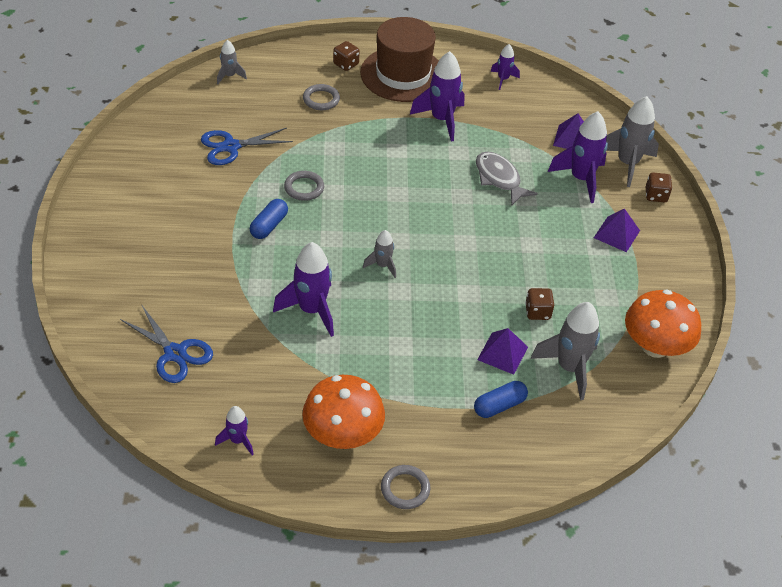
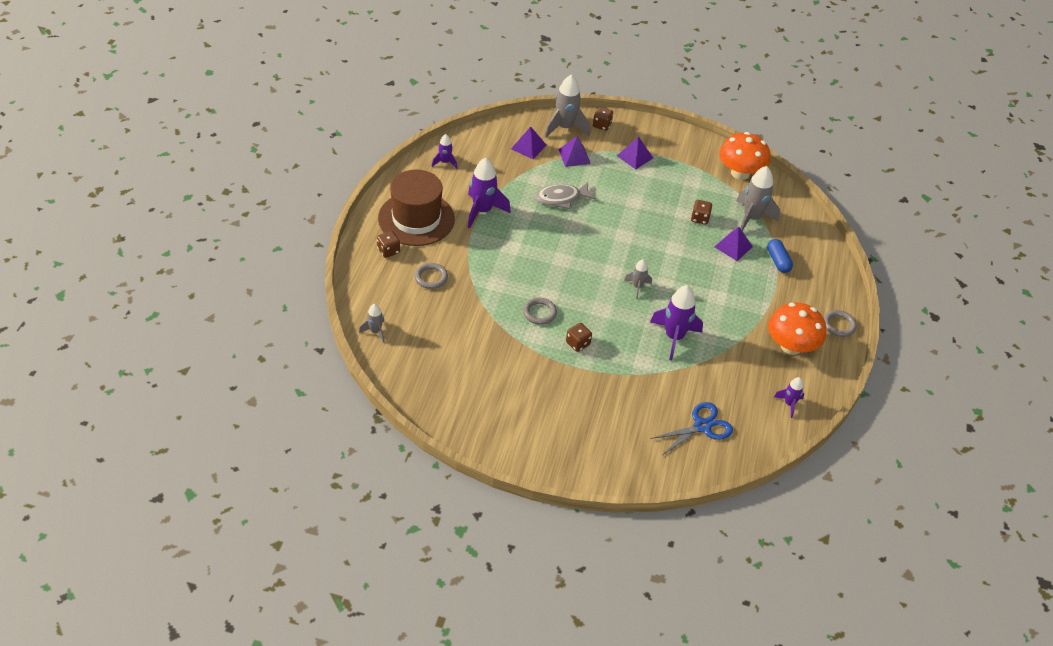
camera: 75 degrees left, 0 degrees up
blue scissors [201,128,293,165] -> none
blue capsule [250,199,288,239] -> brown dice [566,323,592,352]
purple rocket [548,111,608,203] -> purple pyramid [558,136,591,167]

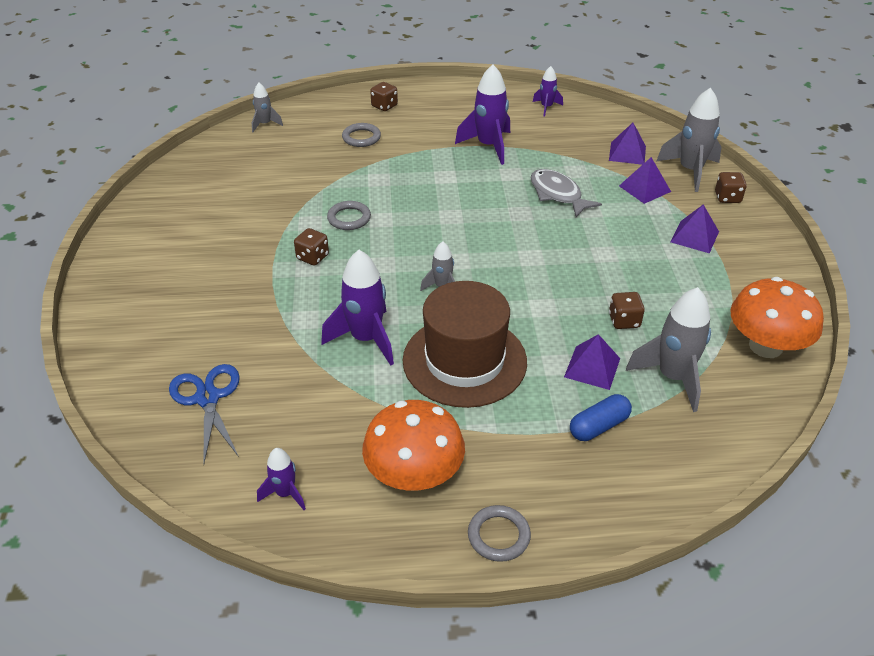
camera: 75 degrees right, 5 degrees down
brown hat [378,170,455,246] -> brown hat moved to [403,281,527,408]
blue scissors [650,402,733,455] -> blue scissors turned 150 degrees counterclockwise [169,364,240,463]

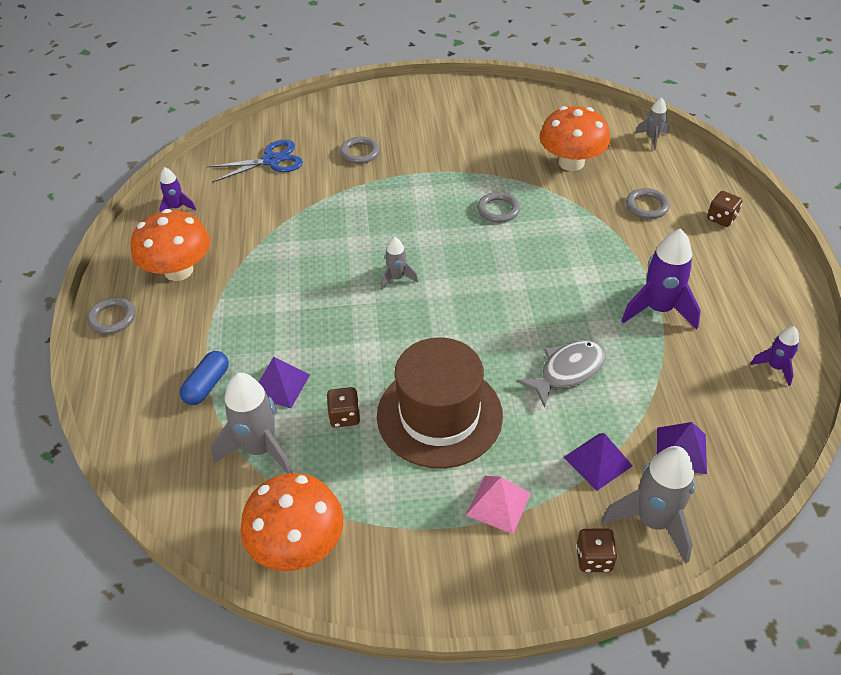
camera: 90 degrees right, 5 degrees up
brown dice [294,228,329,266] -> none
purple rocket [321,250,394,366] -> none
brown hat [403,281,527,408] -> brown hat moved to [377,337,503,468]
blue capsule [570,394,632,441] -> blue capsule turned 60 degrees clockwise [180,351,229,405]
purple pyramid [671,204,719,254] -> pink pyramid [466,476,531,534]
none -> grey ring [340,137,380,164]
none -> orange mushroom [540,106,610,171]

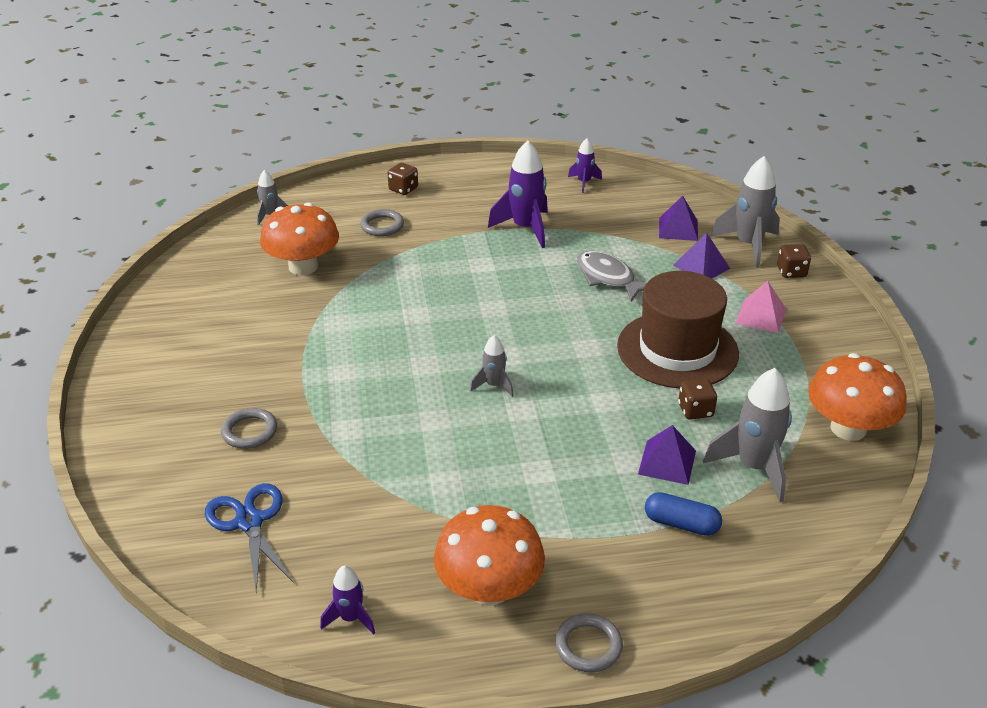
camera: 95 degrees left, 10 degrees down
grey ring [477,192,520,223] -> none

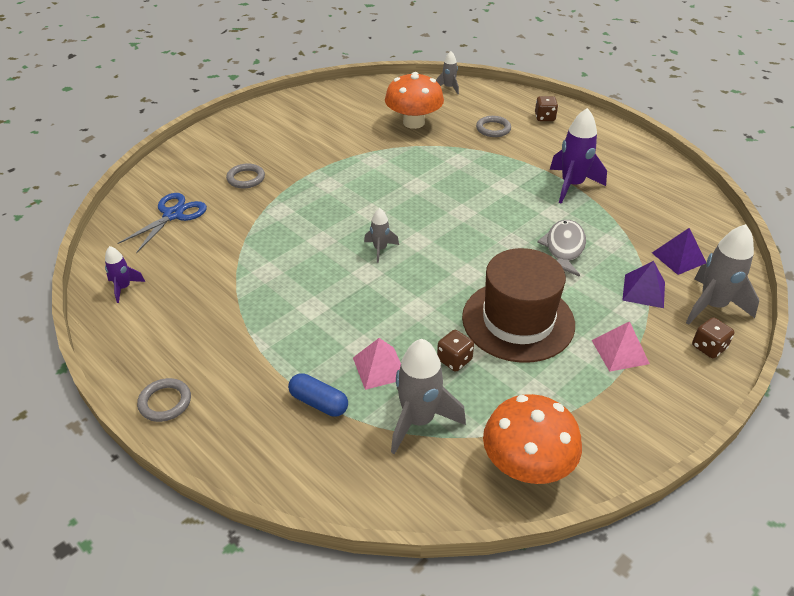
camera: 55 degrees right, 5 degrees up
orange mushroom [434,505,545,606] -> none
purple rocket [568,138,602,193] -> none
purple pyramid [638,425,696,485] -> pink pyramid [353,338,401,390]
blue capsule [645,492,722,536] -> blue capsule turned 45 degrees counterclockwise [288,373,348,417]

